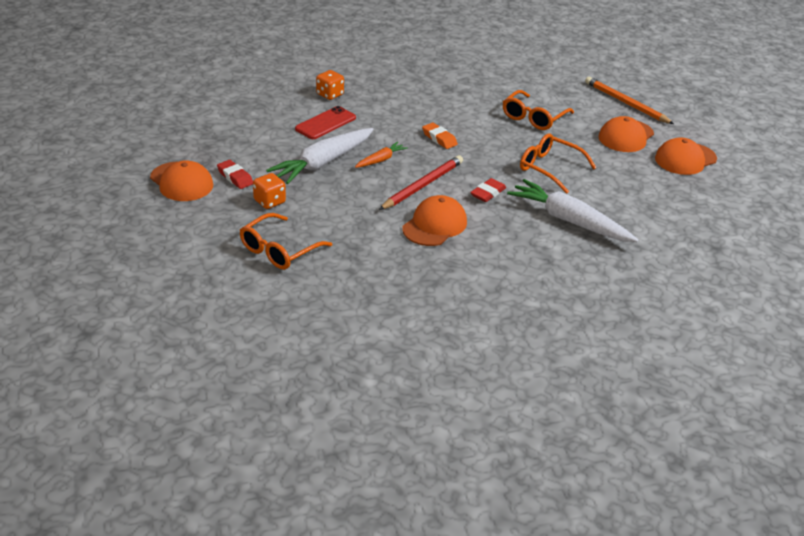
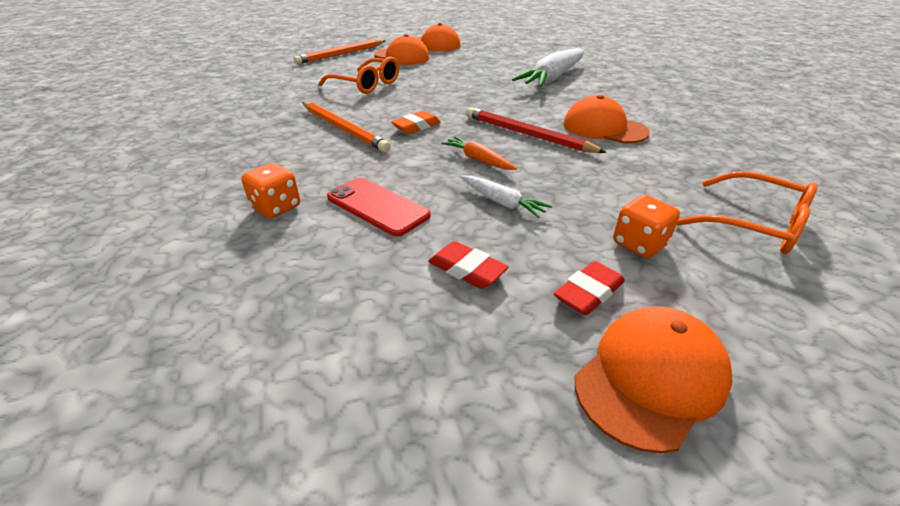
camera: 90 degrees left, 0 degrees up
white carrot [266,128,374,184] -> white carrot [460,175,552,218], size x0.49
red eraser [470,178,506,202] -> red eraser moved to [428,241,509,289]
orange glasses [520,133,596,194] -> none
none -> orange pencil [302,102,391,152]

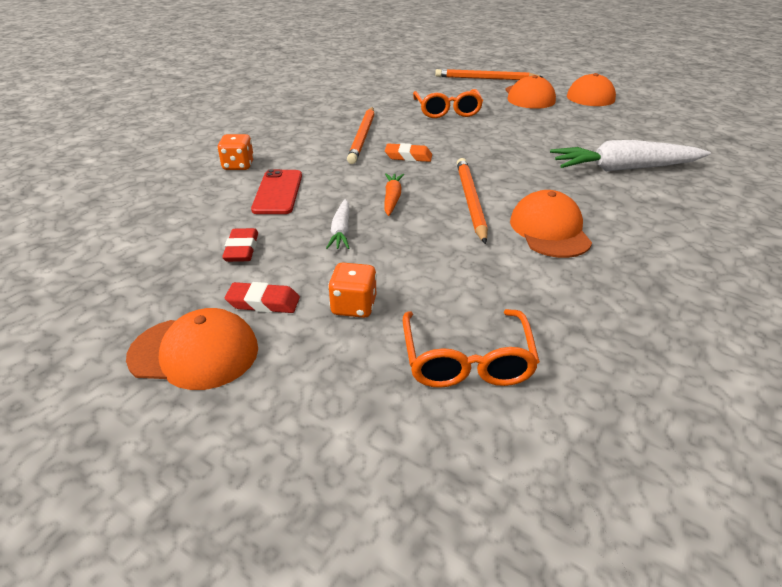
camera: 50 degrees right, 0 degrees up
red pencil [466,107,607,153] -> orange pencil [457,158,488,244]

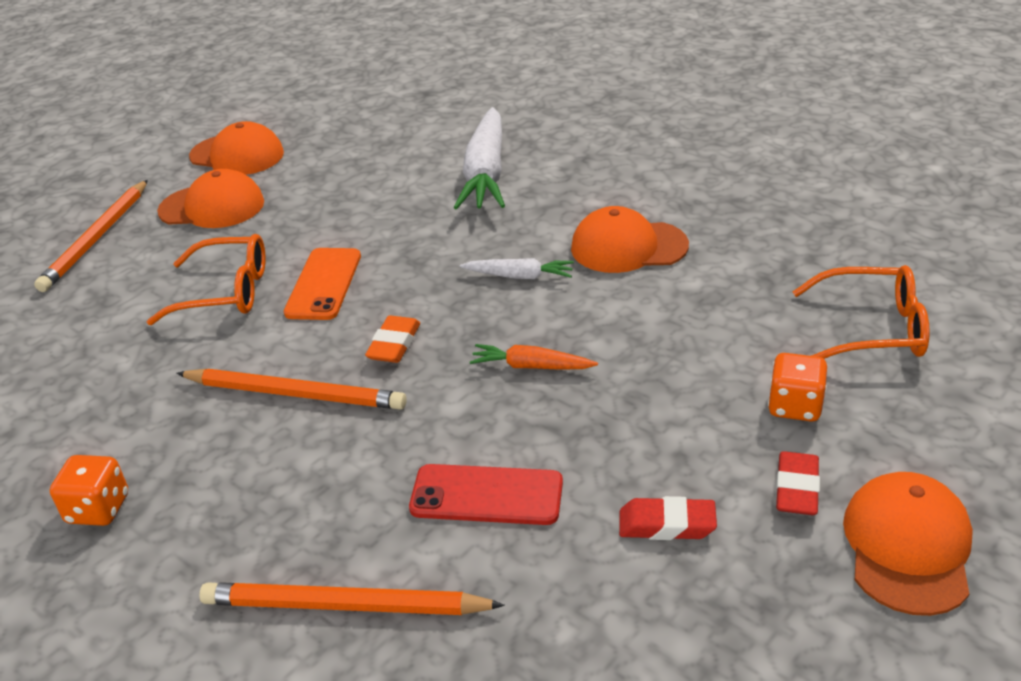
camera: 80 degrees left, 0 degrees up
orange dice [217,134,254,170] -> orange dice moved to [50,455,128,526]
white carrot [326,199,350,249] -> white carrot moved to [460,258,574,279]
orange pencil [457,158,488,244] -> orange pencil moved to [199,582,505,615]
none -> orange phone [284,248,361,320]

